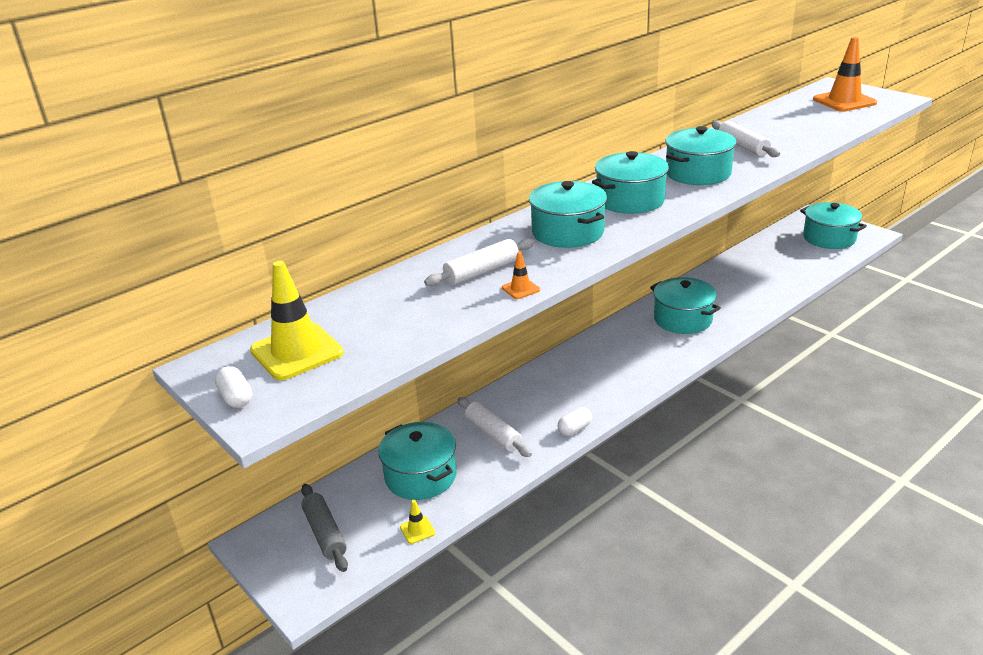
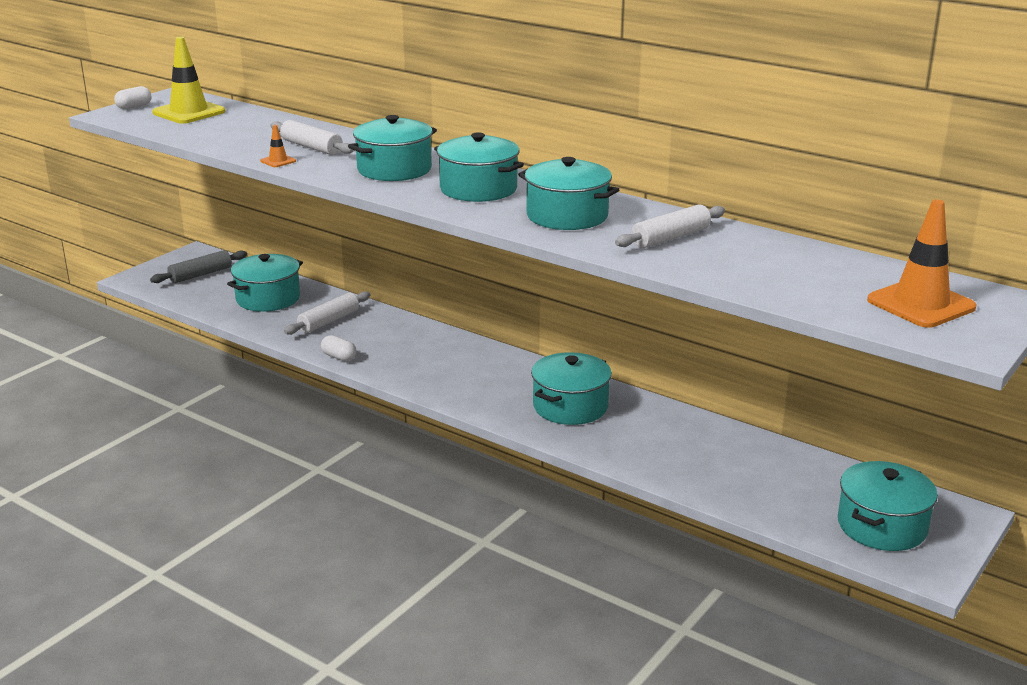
camera: 75 degrees right, 5 degrees down
yellow traffic cone [400,500,435,544] -> none

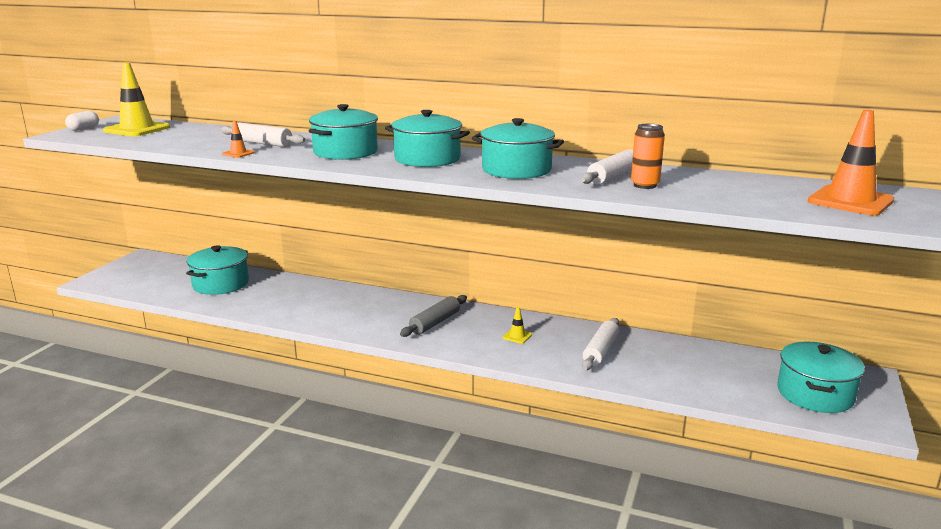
camera: 15 degrees left, 5 degrees down
grey rolling pin [150,250,247,283] -> grey rolling pin moved to [400,295,467,337]
white rolling pin [284,291,370,335] -> white rolling pin moved to [582,318,619,370]
white capsule [321,335,357,362] -> none
turquoise pot [531,352,612,425] -> yellow traffic cone [503,307,532,344]
none -> orange can [631,124,665,189]

